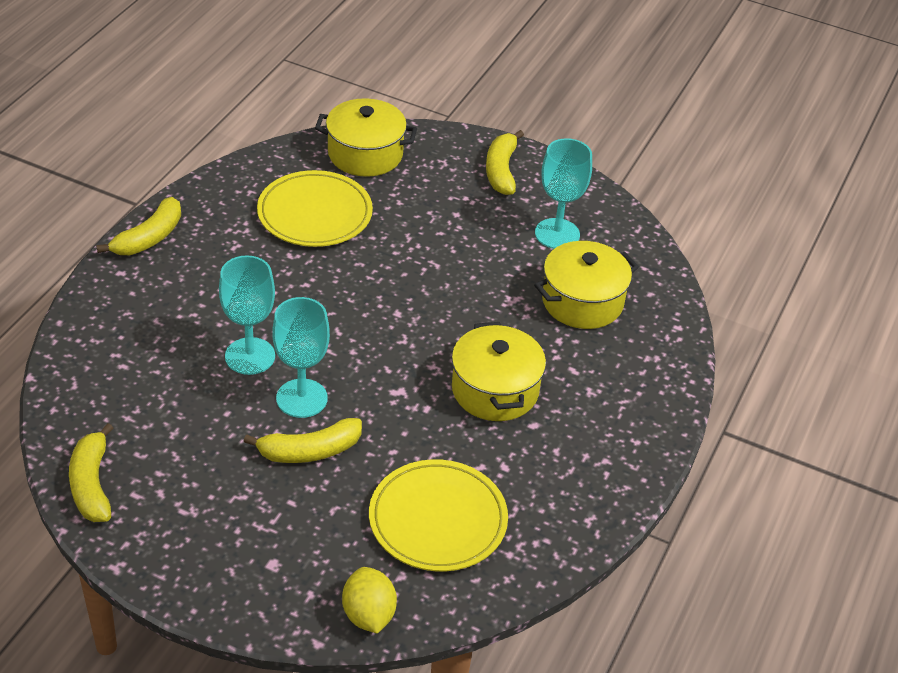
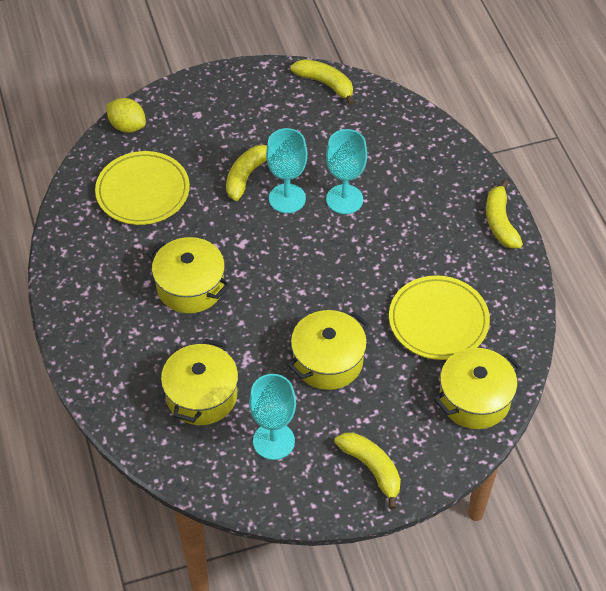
camera: 140 degrees right, 10 degrees up
none -> yellow pot [287,310,369,390]

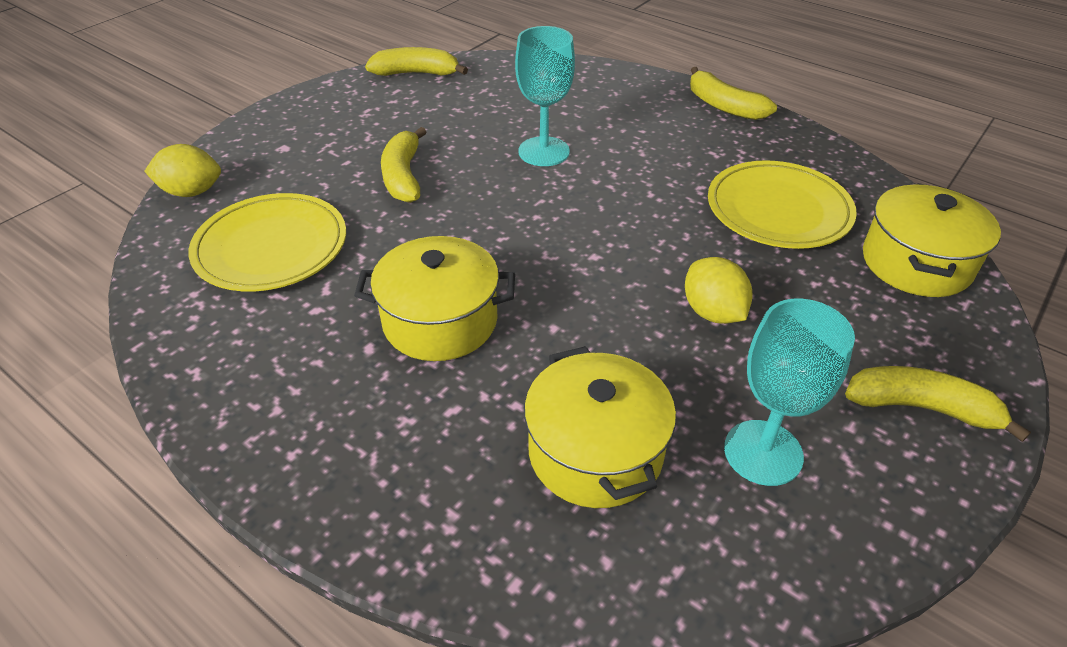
camera: 35 degrees left, 10 degrees down
turquoise goblet [266,128,307,213] -> none
yellow pot [287,310,369,390] -> yellow lemon [685,257,752,324]

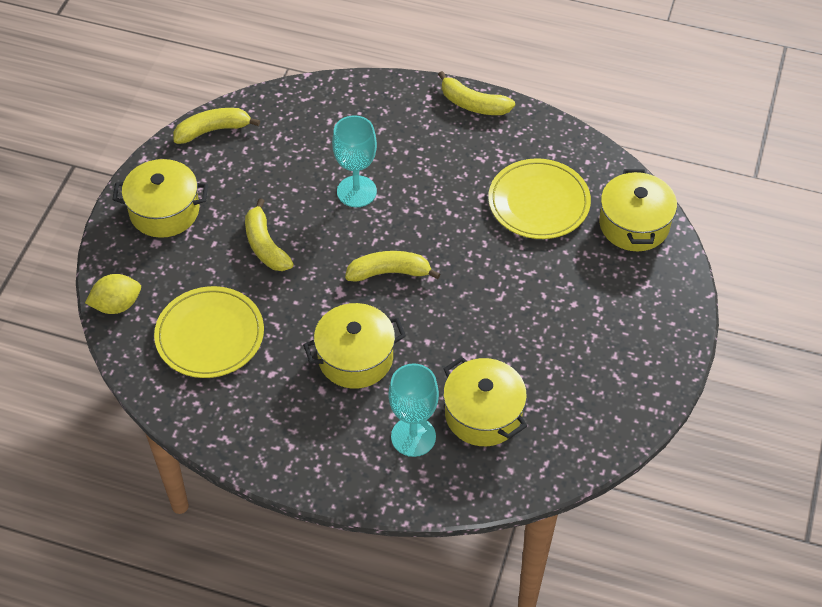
camera: 20 degrees left, 10 degrees up
yellow lemon [685,257,752,324] -> none
turquoise goblet [724,299,855,486] -> turquoise goblet moved to [389,363,439,457]
yellow banana [845,366,1031,442] -> yellow banana moved to [345,251,440,282]
none -> yellow pot [112,159,208,238]

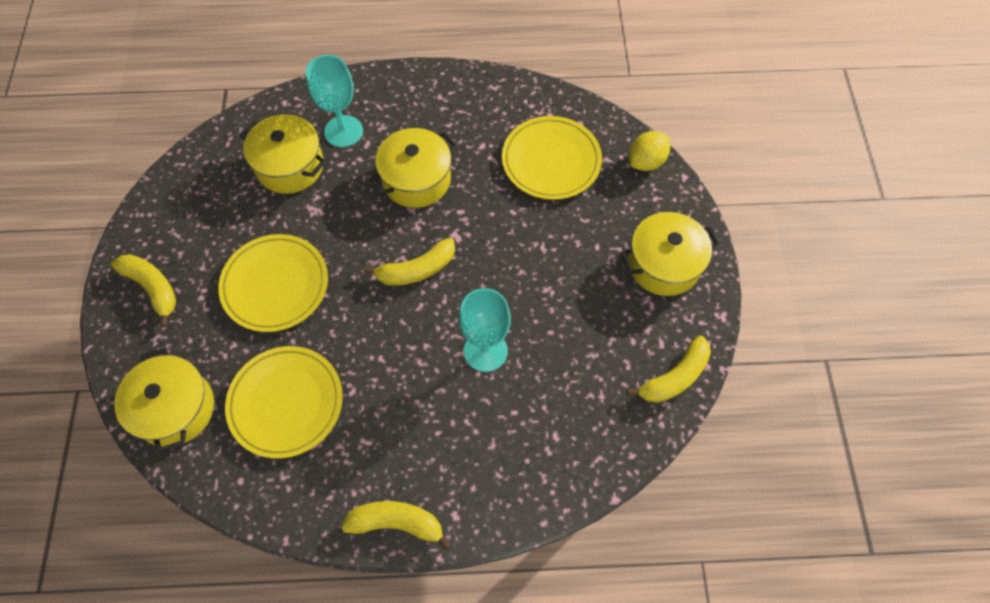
camera: 160 degrees right, 10 degrees up
yellow banana [245,198,294,271] -> yellow banana moved to [111,254,176,327]
none -> yellow plate [218,234,328,332]

